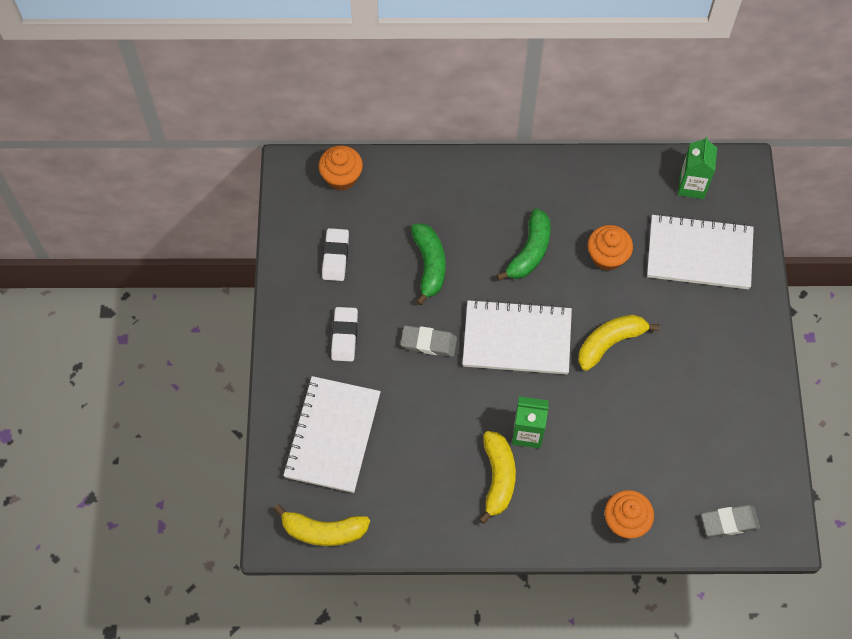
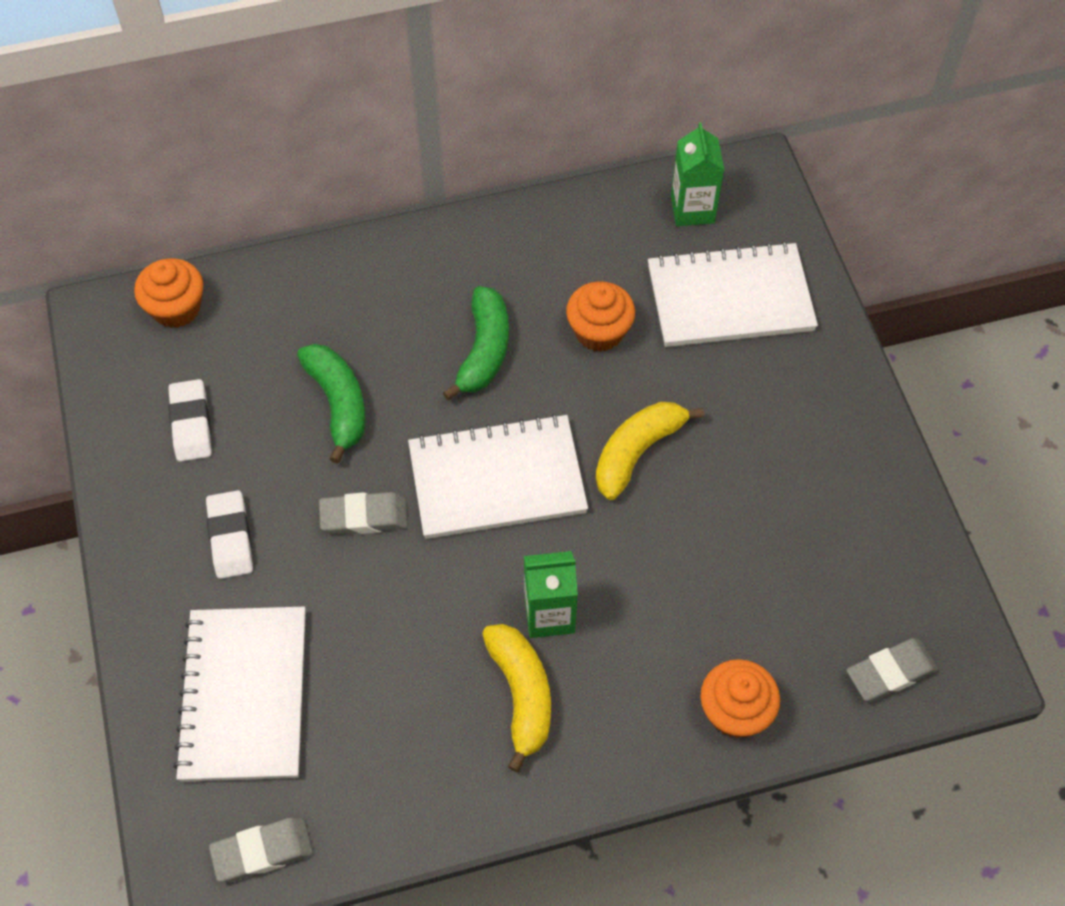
camera: 15 degrees left, 5 degrees down
yellow banana [274,505,370,546] -> grey eraser [209,818,313,882]

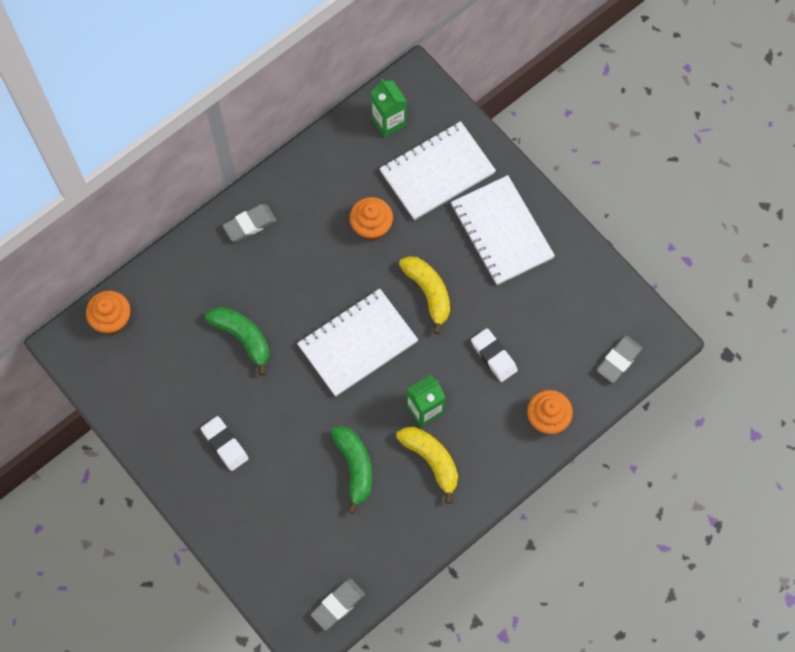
camera: 25 degrees left, 10 degrees up
white eraser [169,379,212,462] -> white eraser moved to [471,328,518,382]
white notebook [173,607,306,782] -> white notebook moved to [451,175,555,285]
grey eraser [319,492,408,535] -> grey eraser moved to [222,204,276,241]
green banana [443,286,509,400] -> green banana moved to [331,426,372,514]
yellow banana [595,402,704,500] -> yellow banana turned 135 degrees clockwise [399,256,450,334]

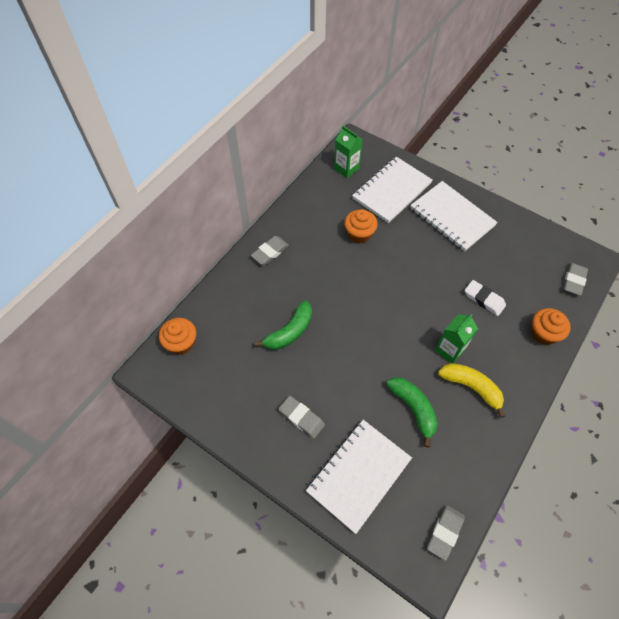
camera: 15 degrees left, 10 degrees down
white eraser [201,416,249,471] -> grey eraser [278,396,325,439]
green banana [205,307,269,375] -> green banana turned 105 degrees clockwise [254,301,312,350]
white notebook [297,288,418,397] -> white notebook moved to [306,420,412,534]
yellow banana [399,256,450,334] -> none

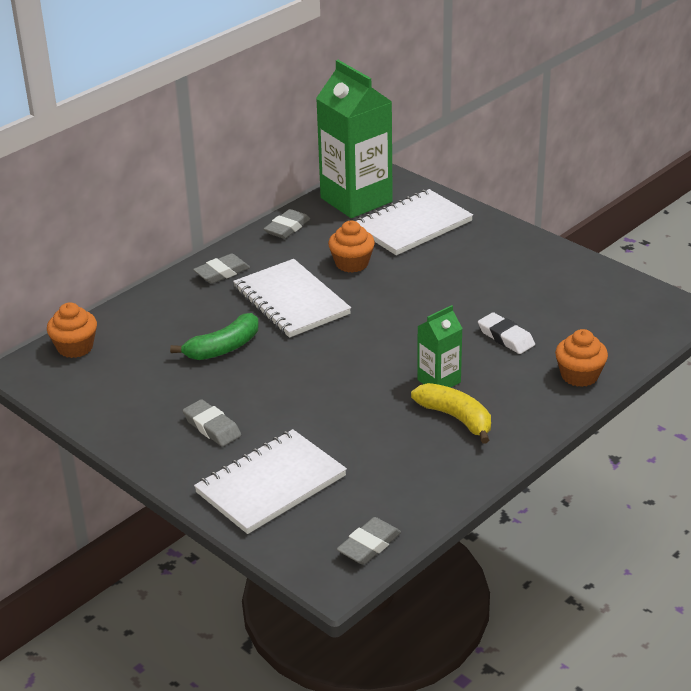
camera: 10 degrees right, 25 degrees down
green carton [334,126,363,178] -> green carton [316,60,393,218], size x2.00
green banana [386,377,438,448] -> none
white notebook [410,181,498,251] -> white notebook moved to [233,259,351,338]
grey eraser [563,263,588,296] -> grey eraser moved to [264,209,310,239]

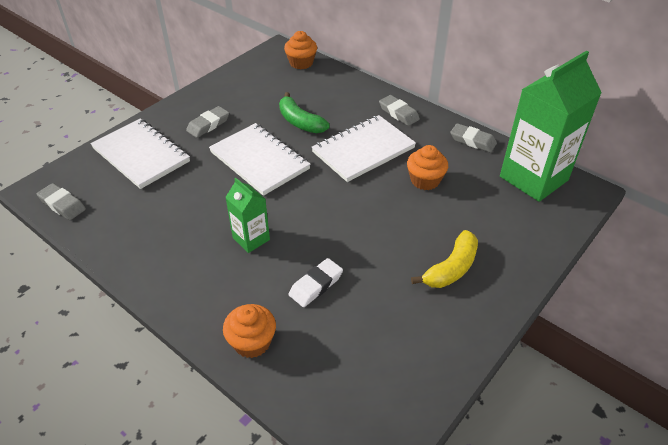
camera: 85 degrees right, 10 degrees up
white notebook [356,189,473,255] -> white notebook moved to [209,123,311,196]
yellow banana [411,383,491,444] -> yellow banana moved to [411,230,478,288]

